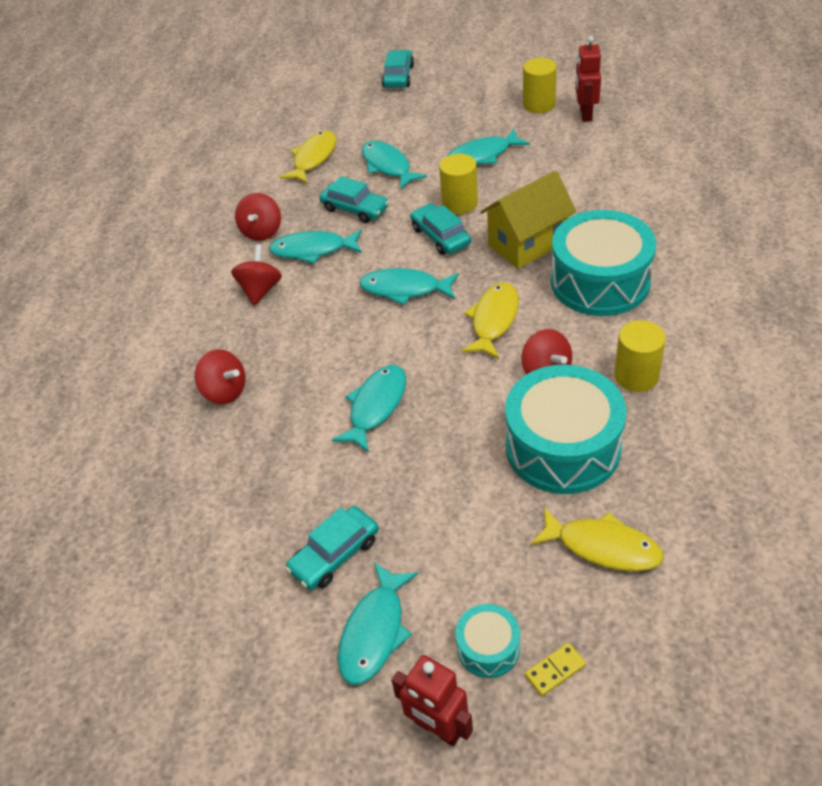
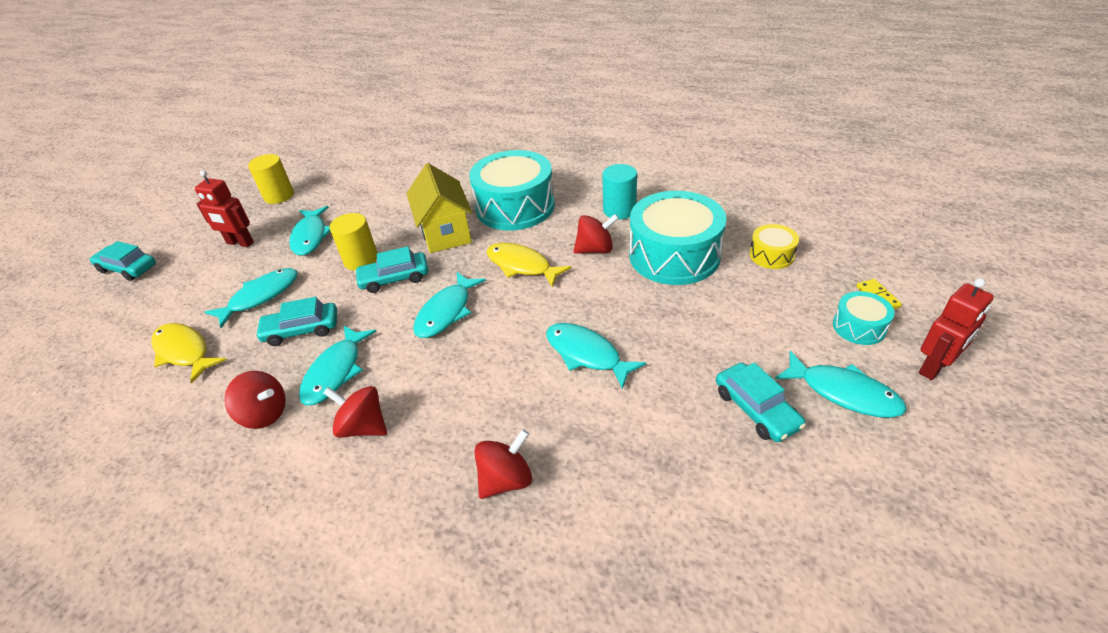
camera: 75 degrees left, 5 degrees down
turquoise car [319,176,389,223] -> turquoise car turned 150 degrees counterclockwise [255,297,337,346]
turquoise fish [362,141,427,189] -> turquoise fish turned 150 degrees clockwise [205,268,298,328]
yellow fish [531,507,664,571] -> yellow drum [749,224,799,269]
red robot [575,36,601,122] -> red robot moved to [195,170,254,247]
yellow cylinder [614,320,666,392] -> turquoise cylinder [602,164,637,220]

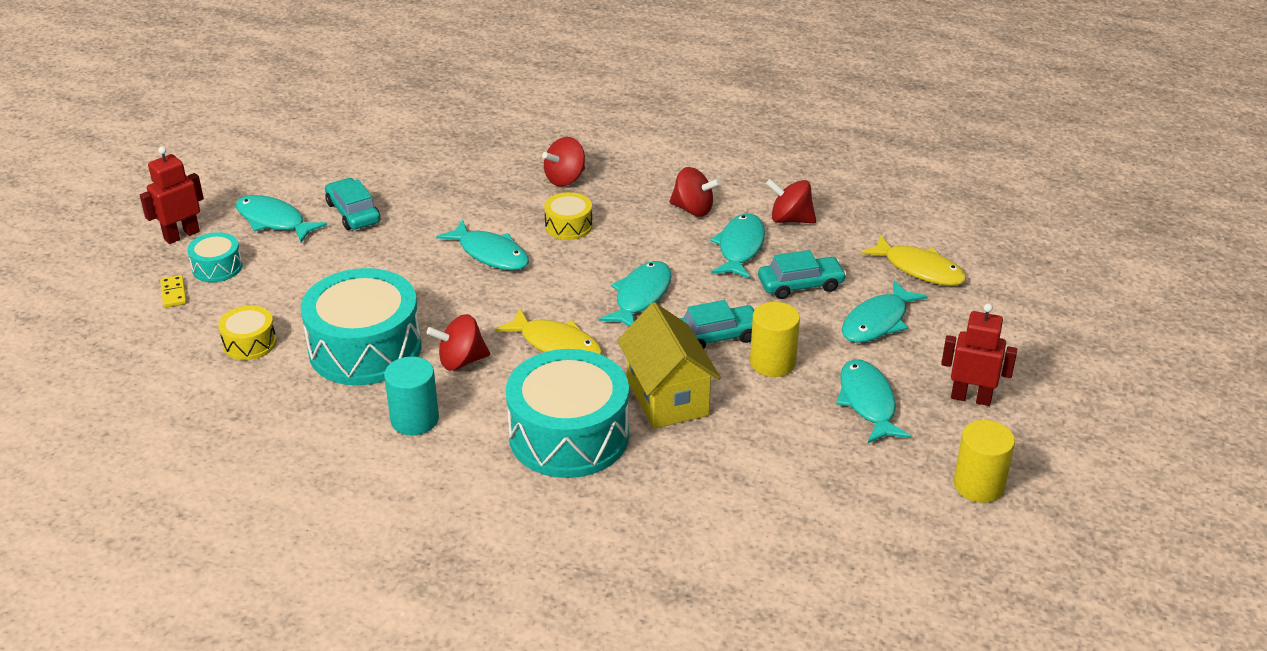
camera: 175 degrees right, 5 degrees down
turquoise car [90,241,156,281] -> none
none -> yellow drum [544,192,593,240]

